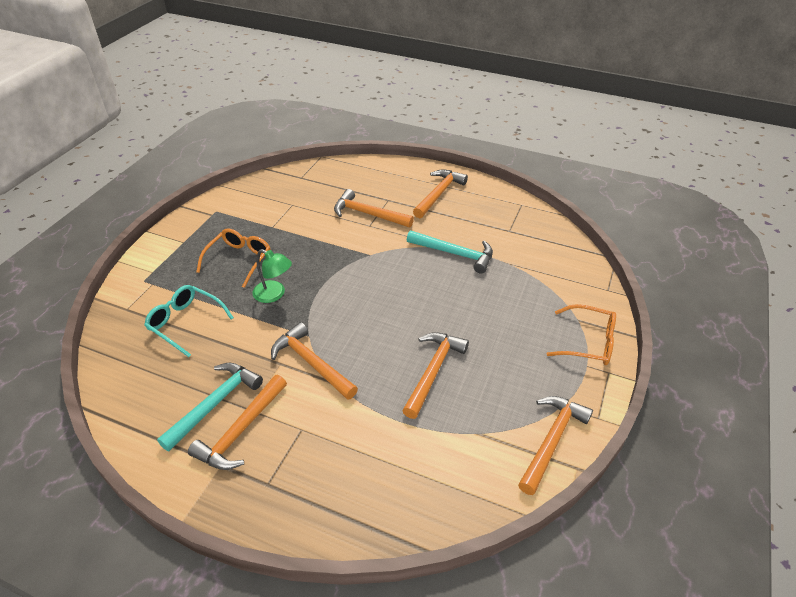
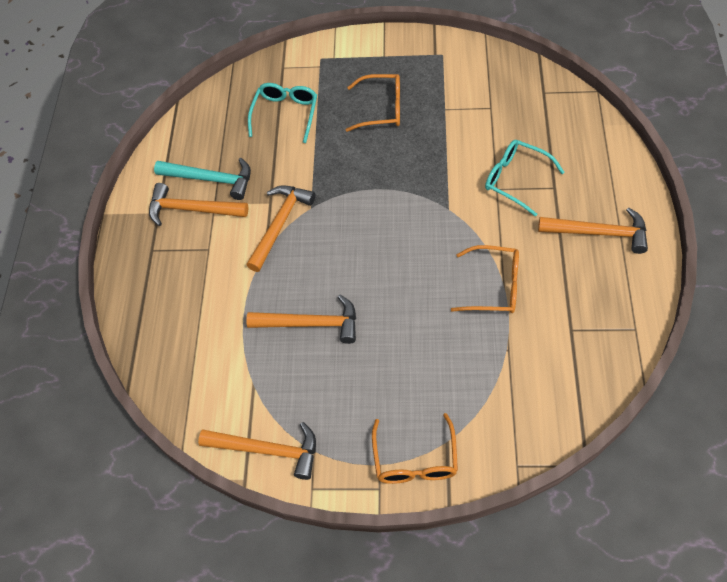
camera: 75 degrees right, 15 degrees up
green lamp [252,249,292,303] -> none
orange hammer [334,189,414,227] -> turquoise glasses [485,140,565,217]
turquoise hammer [407,230,493,273] -> orange glasses [451,245,519,313]

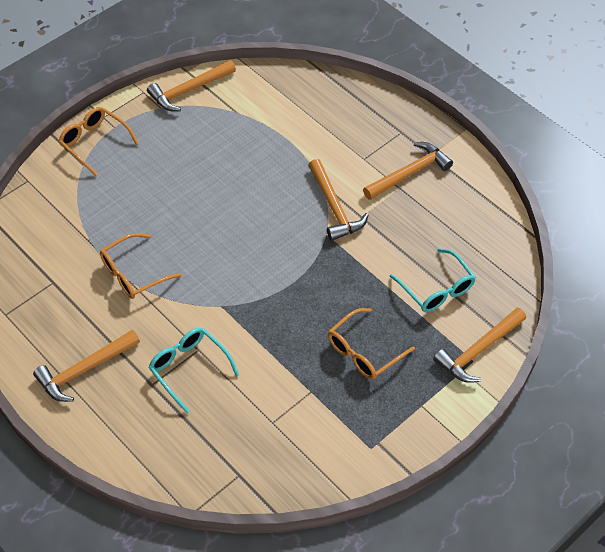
camera: 130 degrees right, 5 degrees down
turquoise hammer [154,158,251,200] -> none
orange hammer [246,295,356,344] -> orange hammer moved to [433,307,526,383]
turquoise glasses [485,140,565,217] -> turquoise glasses turned 120 degrees counterclockwise [149,328,239,413]

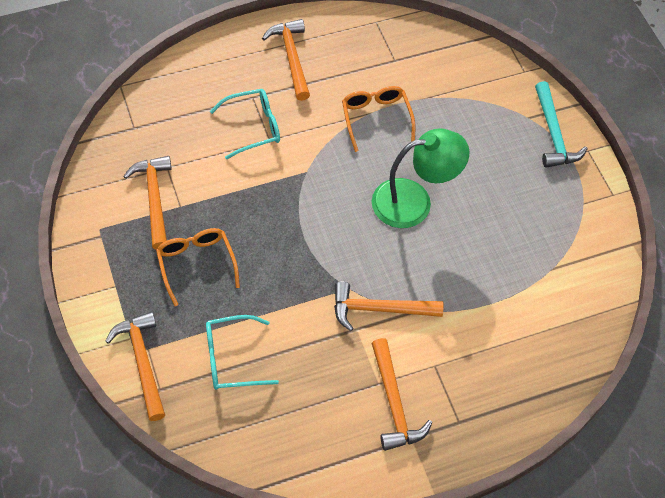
camera: 110 degrees right, 5 degrees up
orange glasses [59,107,139,176] -> turquoise hammer [535,81,588,168]
orange hammer [147,60,236,111] -> orange hammer moved to [123,156,172,250]
none -> green lamp [372,128,469,228]

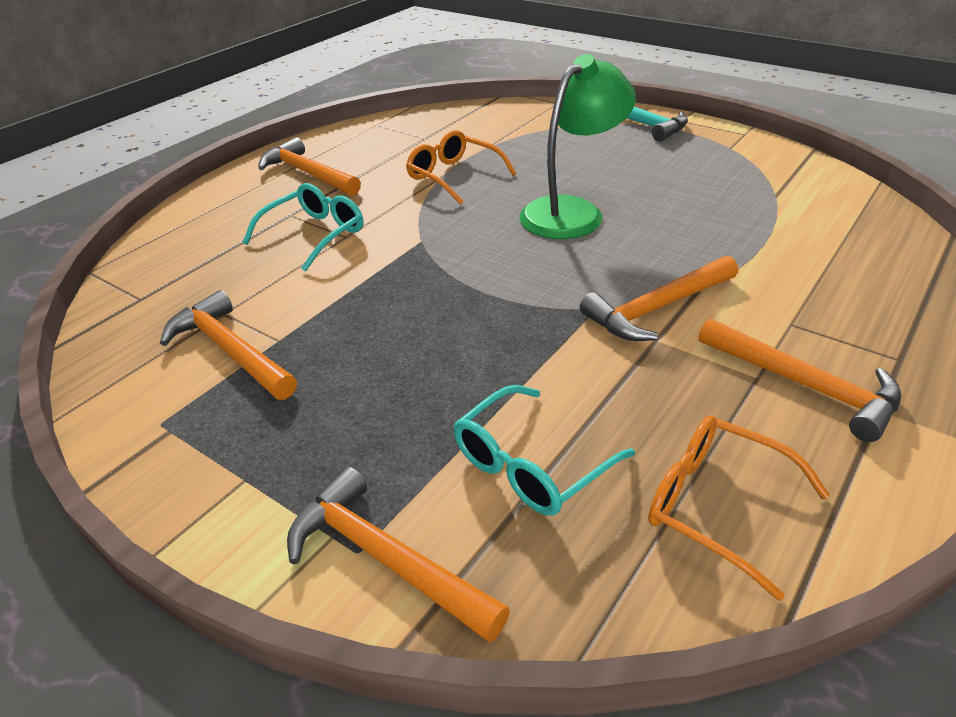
camera: 30 degrees left, 20 degrees down
orange glasses [156,228,240,306] -> orange glasses moved to [648,415,830,601]

